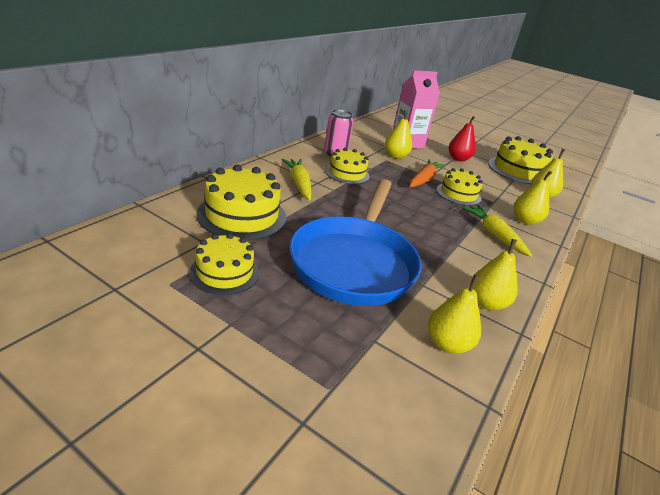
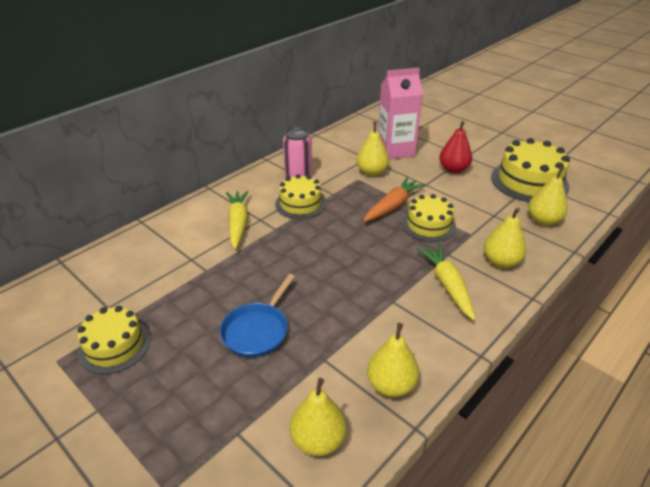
camera: 15 degrees right, 5 degrees up
yellow cake [197,165,286,240] -> none
blue pan [289,179,422,306] -> blue pan [220,274,295,358], size x0.48

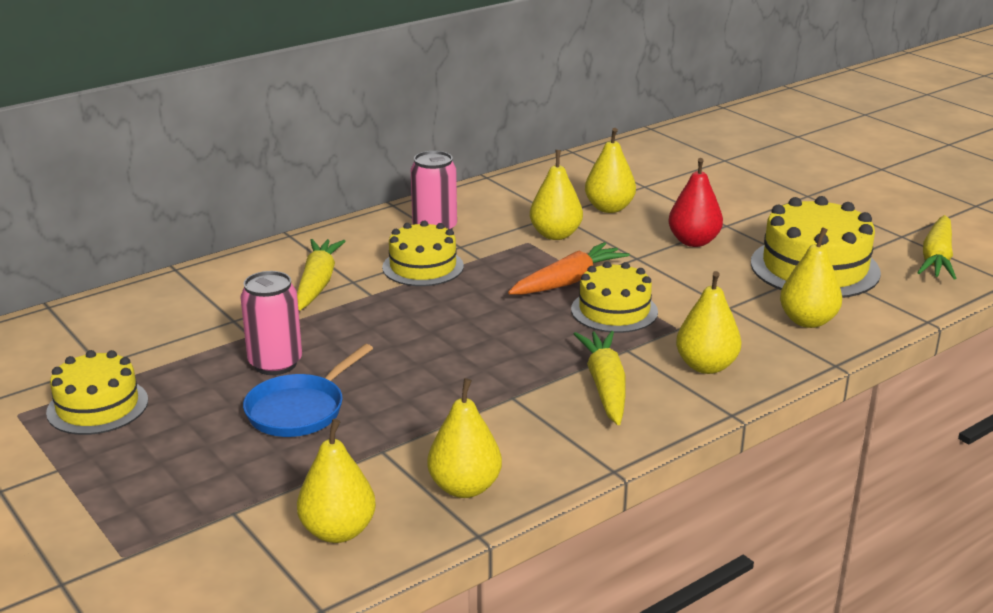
camera: 10 degrees right, 10 degrees down
pink carton [378,68,423,159] -> yellow pear [585,128,636,213]
none -> pink can [240,271,302,375]
none -> yellow carrot [917,215,956,279]

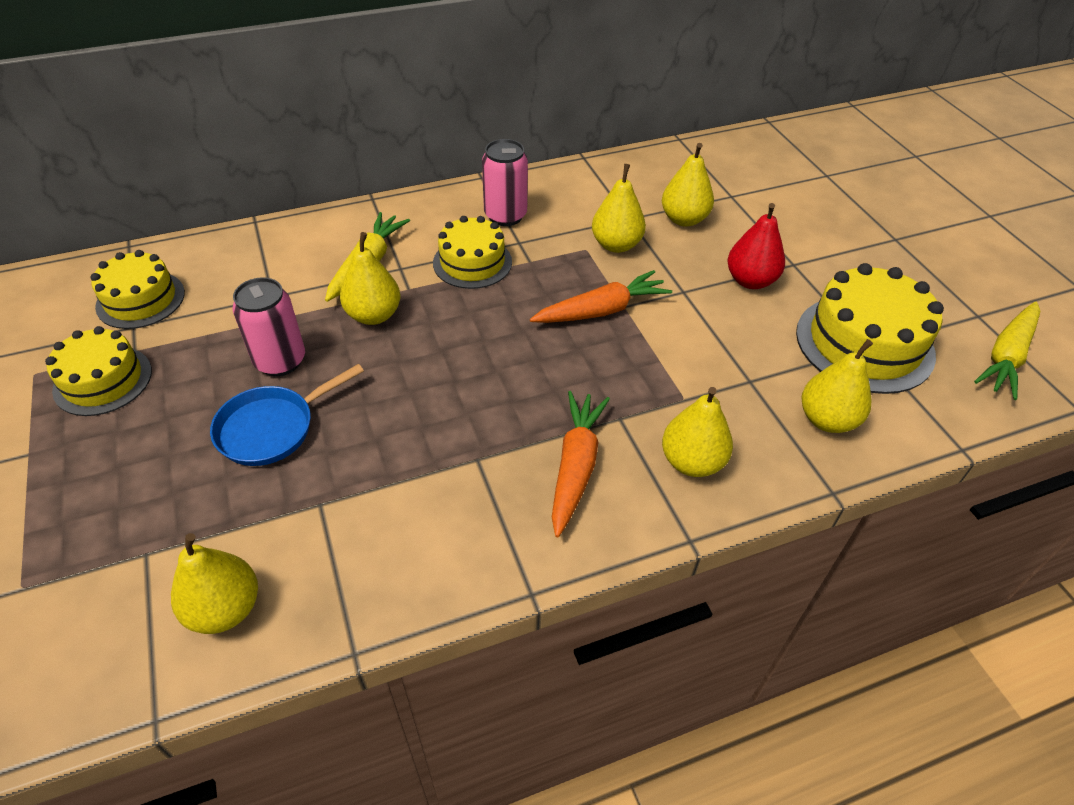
camera: 15 degrees right, 20 degrees up
yellow pear [427,378,502,498] -> yellow pear moved to [340,232,400,325]
yellow cake [571,261,658,333] -> yellow cake moved to [91,250,185,329]
yellow carrot [574,331,626,425] -> orange carrot [552,391,610,537]

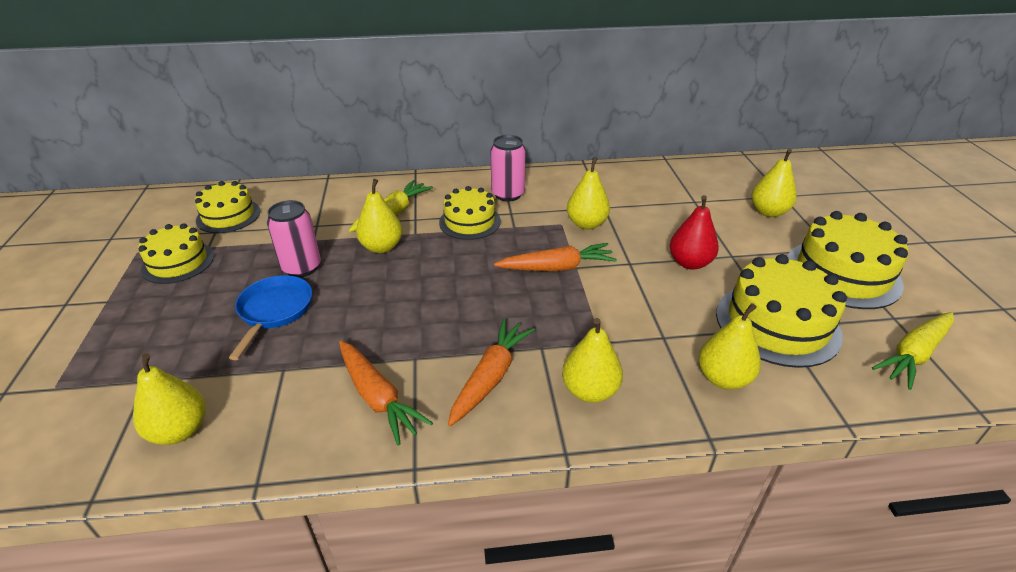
camera: 15 degrees right, 10 degrees down
blue pan [210,364,364,466] -> blue pan turned 120 degrees clockwise [229,275,312,360]
yellow pear [662,143,714,227] -> yellow pear moved to [751,149,797,217]
none -> orange carrot [339,341,433,445]
none -> yellow cake [787,211,909,309]

